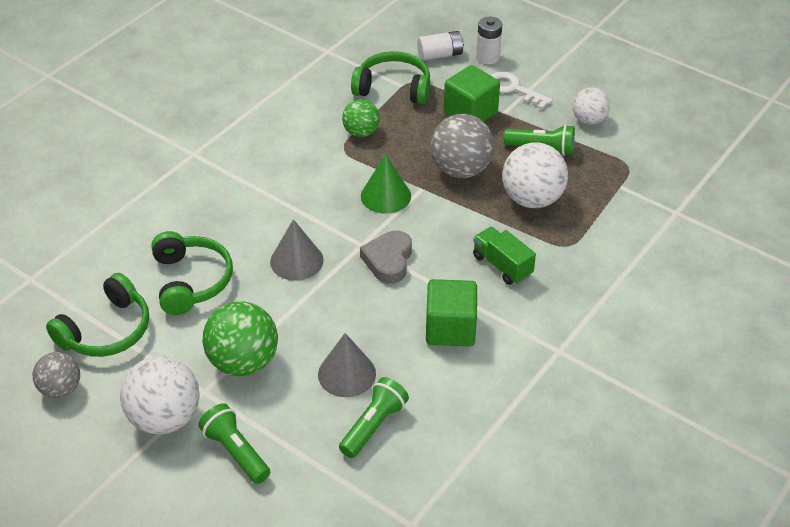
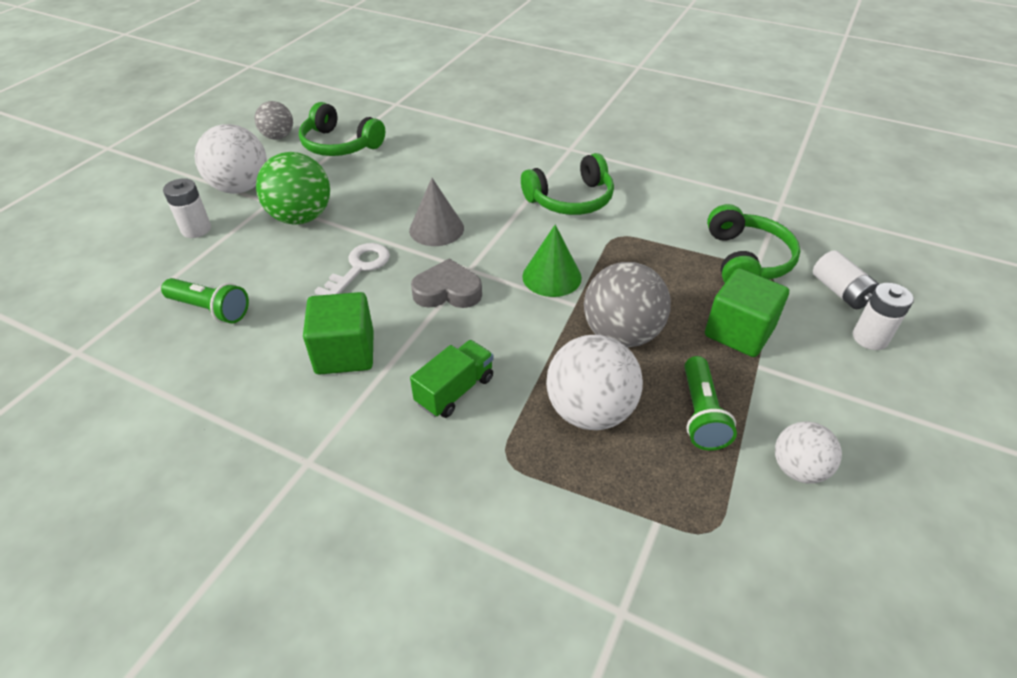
camera: 80 degrees right, 0 degrees up
green headphones [151,231,233,315] -> green headphones moved to [521,153,614,215]
green flashlight [198,403,270,484] -> white battery [163,178,211,238]
grey cone [318,333,376,397] -> none
green ball [342,99,380,137] -> none
white key [490,72,553,110] -> white key moved to [315,243,390,295]

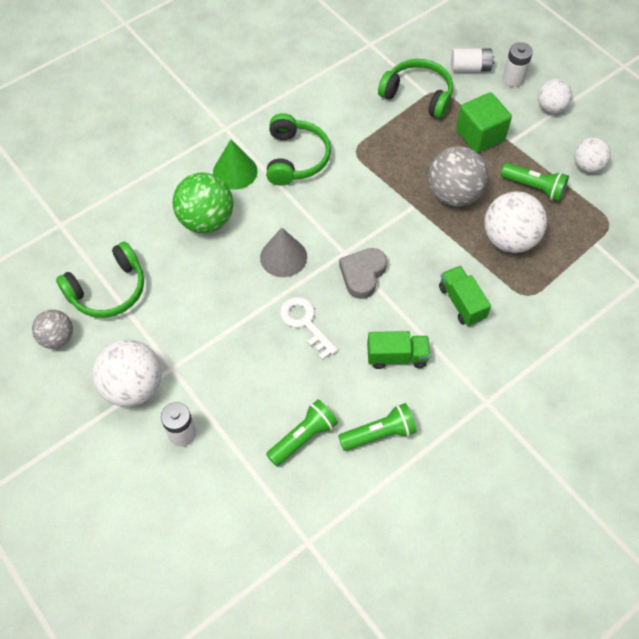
camera: 65 degrees left, 15 degrees up
green ball [256,152,330,225] -> green ball moved to [173,173,233,233]
green cube [303,292,374,375] -> green truck [367,331,430,369]
green cone [522,225,582,297] -> green cone moved to [213,140,257,190]
none -> green flashlight [338,403,417,451]
none -> white ball [538,79,572,113]

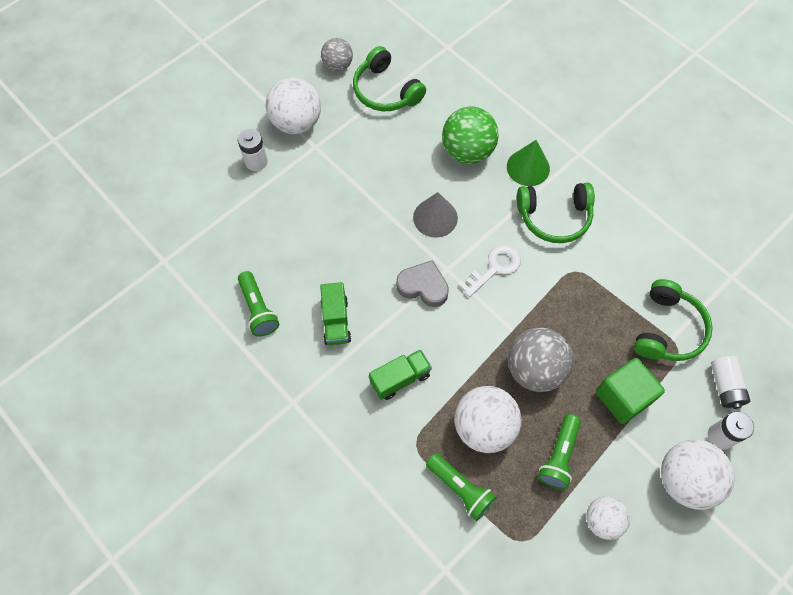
camera: 85 degrees right, 5 degrees up
green flashlight [266,399,338,466] -> green flashlight moved to [426,453,497,521]
white key [280,297,338,360] -> white key moved to [458,245,521,297]
white ball [538,79,572,113] -> white ball [661,440,735,510], size x1.64

